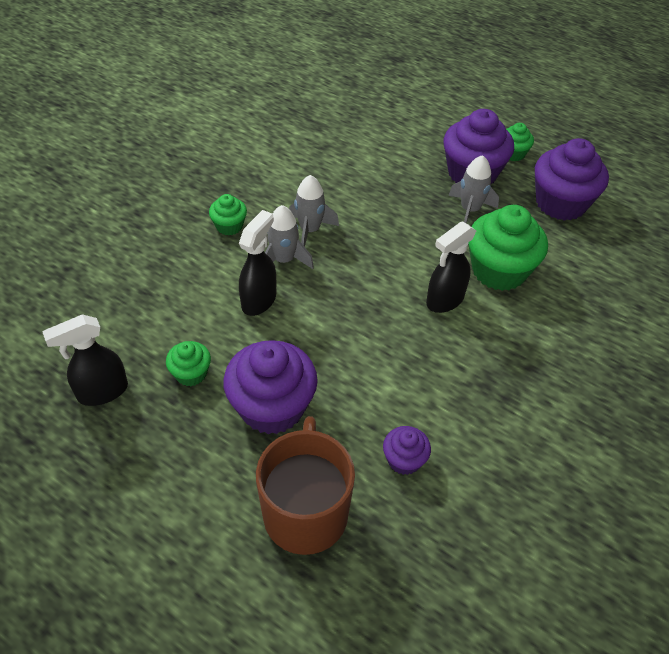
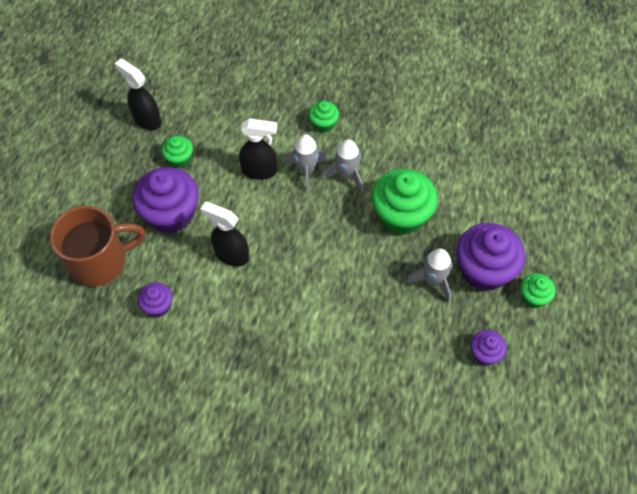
camera: 70 degrees right, 10 degrees up
black spray bottle [426,221,476,313] -> black spray bottle moved to [201,202,249,266]
green cupcake [468,205,548,291] -> green cupcake moved to [371,169,438,235]
purple cupcake [535,138,609,221] -> purple cupcake [470,330,507,365], size x0.50

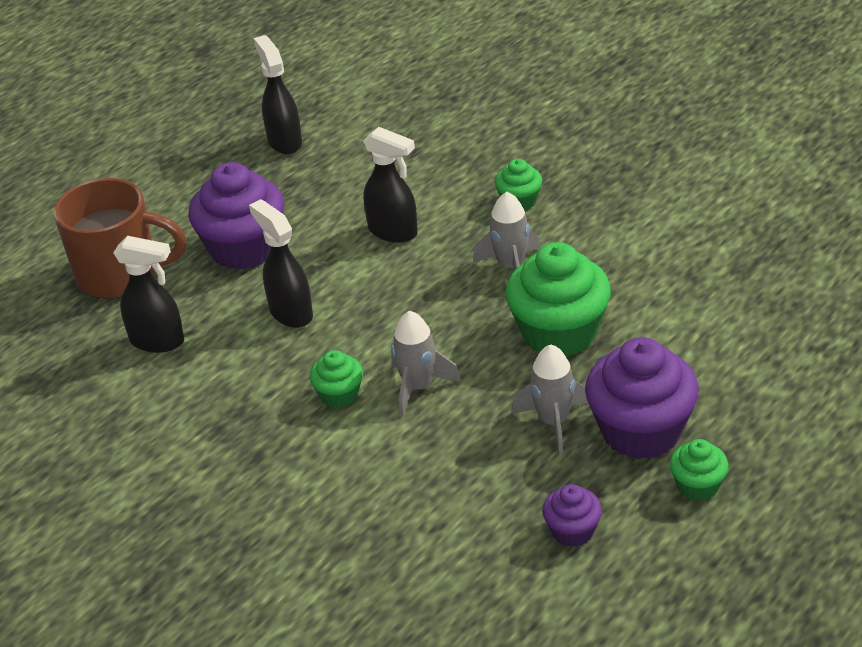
camera: 30 degrees right, 20 degrees down
purple cupcake [138,283,173,317] -> black spray bottle [113,236,184,353]
green cupcake [162,136,193,168] -> green cupcake moved to [310,350,363,408]
grey rocket [284,134,328,192] -> grey rocket moved to [391,311,461,416]

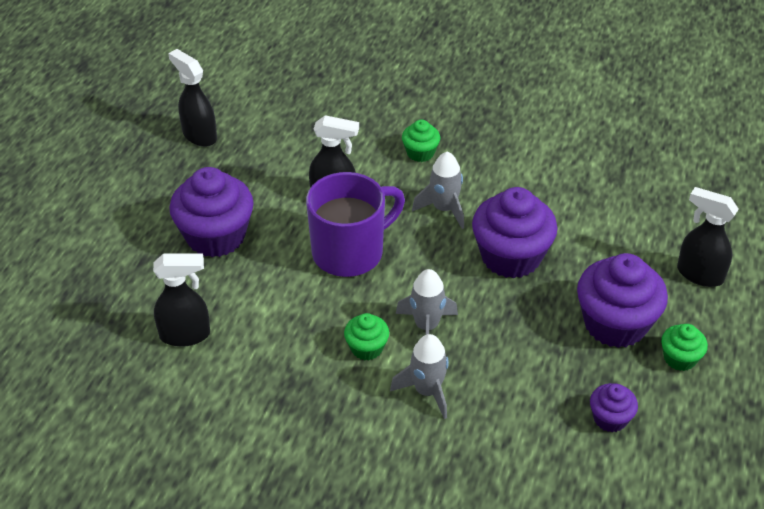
camera: 25 degrees left, 5 degrees up
brown mug [54,178,187,299] -> none
black spray bottle [249,199,313,328] -> black spray bottle moved to [677,187,739,287]
green cupcake [505,242,611,357] -> purple cupcake [472,187,557,279]
grey rocket [512,345,588,454] -> grey rocket moved to [390,334,449,419]
none -> purple mug [306,172,405,277]

